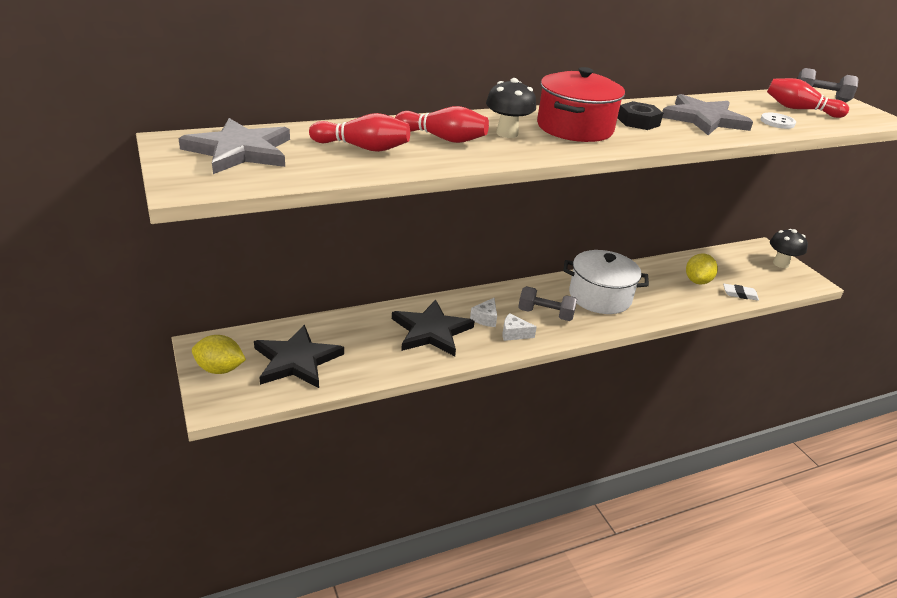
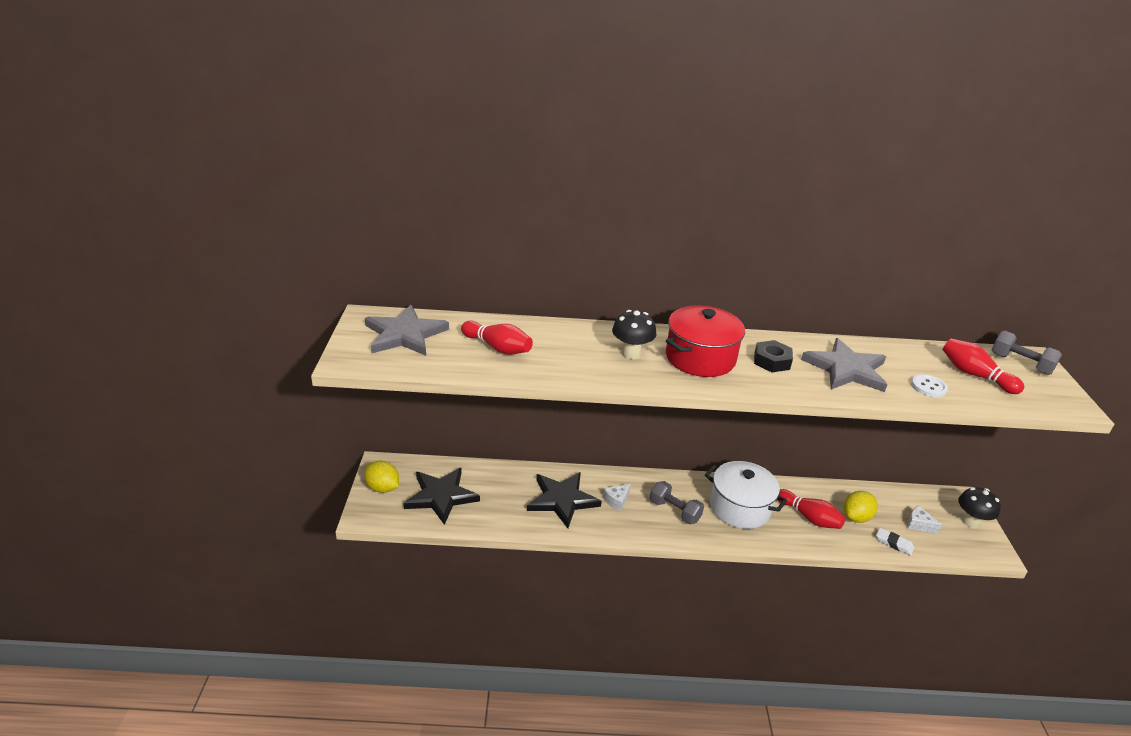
camera: 25 degrees right, 0 degrees up
red bowling pin [395,106,489,143] -> red bowling pin moved to [777,489,846,529]
white cheese [502,313,537,341] -> white cheese moved to [907,506,942,534]

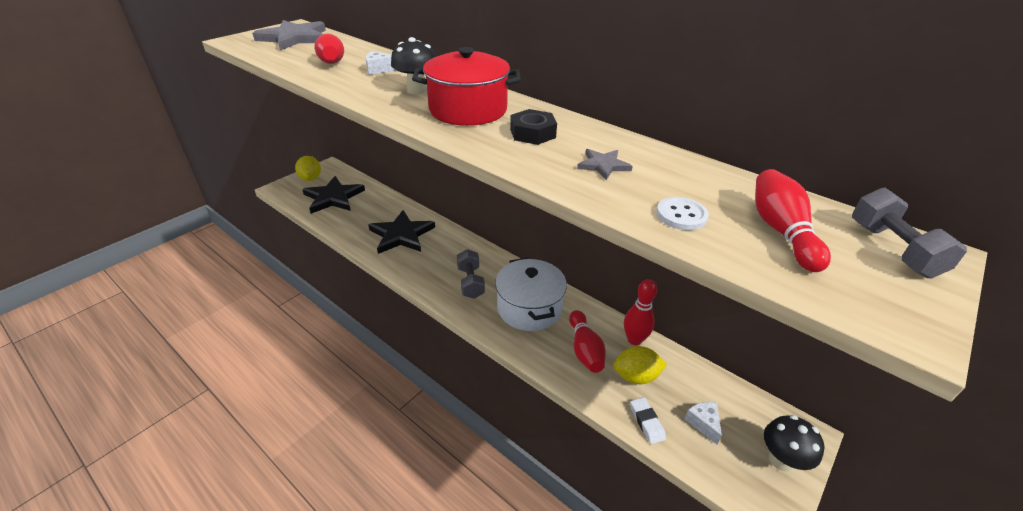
camera: 40 degrees right, 5 degrees up
white cheese [603,484,631,511] -> white cheese moved to [365,51,397,75]
grey star [801,338,887,392] -> grey star [577,149,633,180], size x0.48
none -> red bowling pin [624,279,657,345]

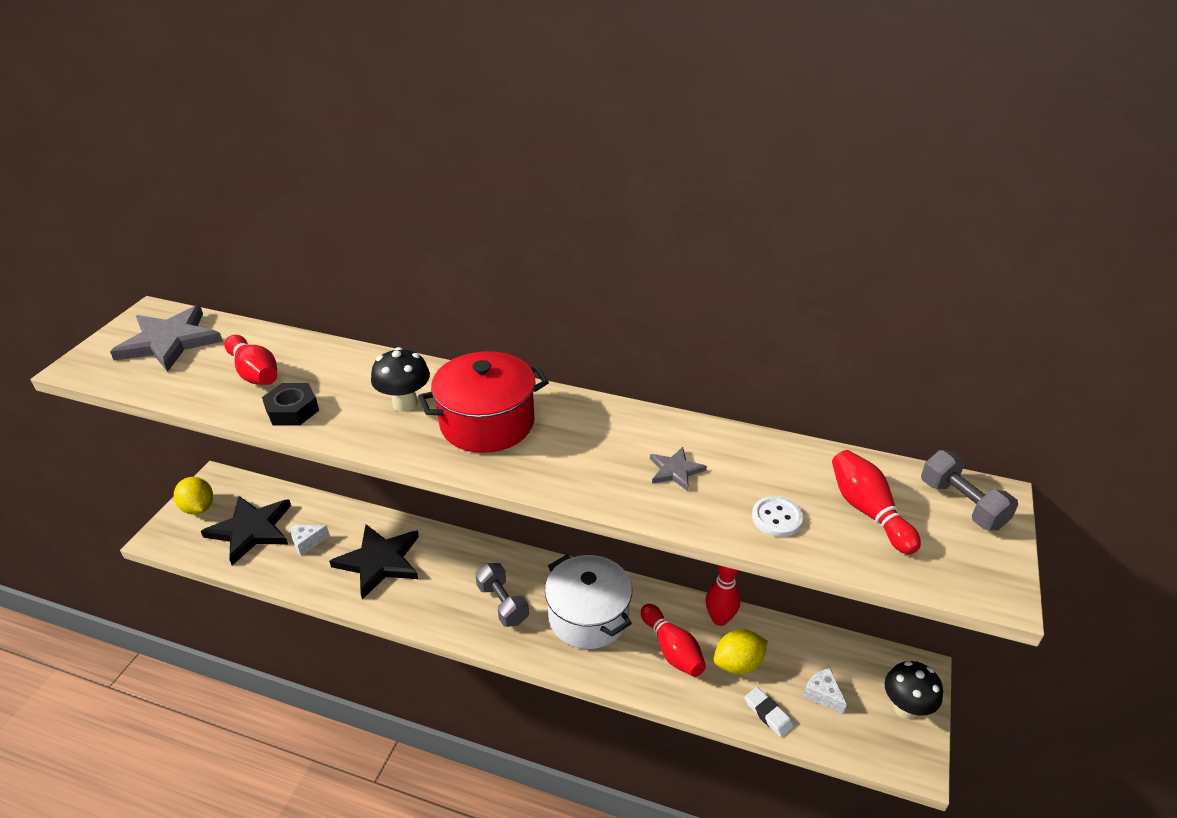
camera: 20 degrees left, 0 degrees up
white cheese [365,51,397,75] -> white cheese moved to [291,525,330,556]
black nut [510,109,557,145] -> black nut moved to [262,383,319,426]

